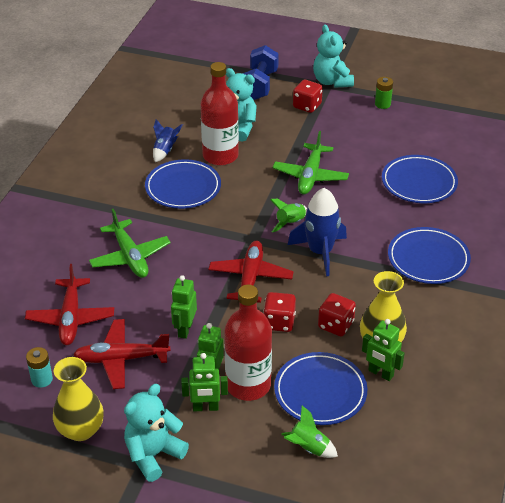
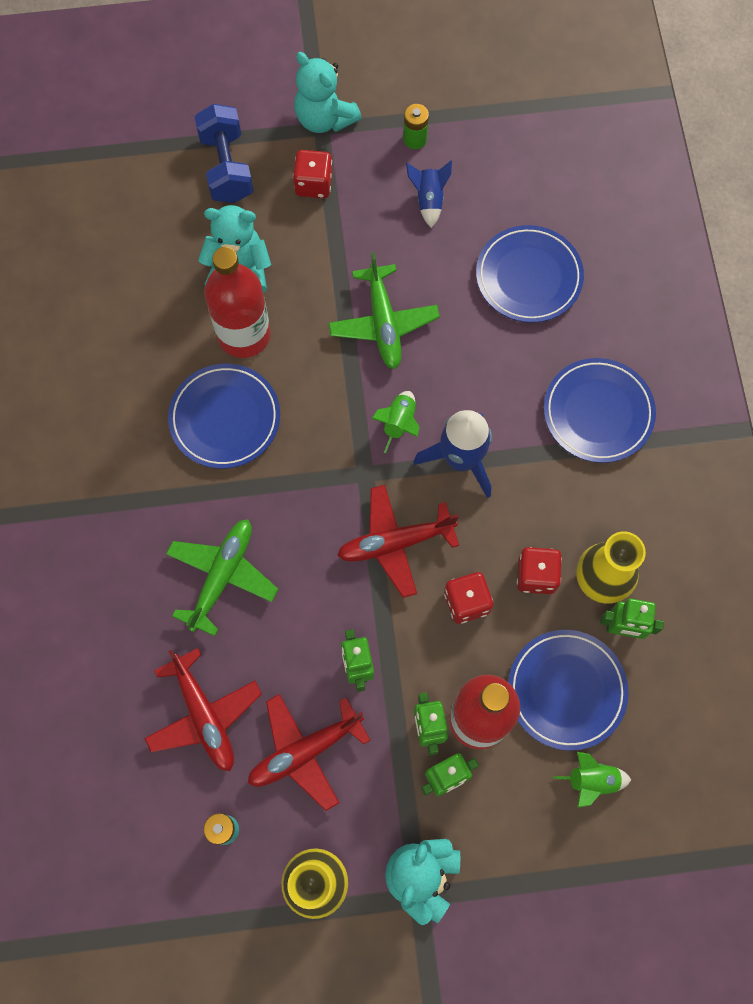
camera: 25 degrees left, 30 degrees up
green plane [89,209,171,278] -> green plane turned 105 degrees counterclockwise [166,519,278,636]
blue rocket [153,119,183,162] -> blue rocket moved to [406,160,452,228]
red plane [208,241,294,303] -> red plane turned 90 degrees counterclockwise [337,485,459,598]

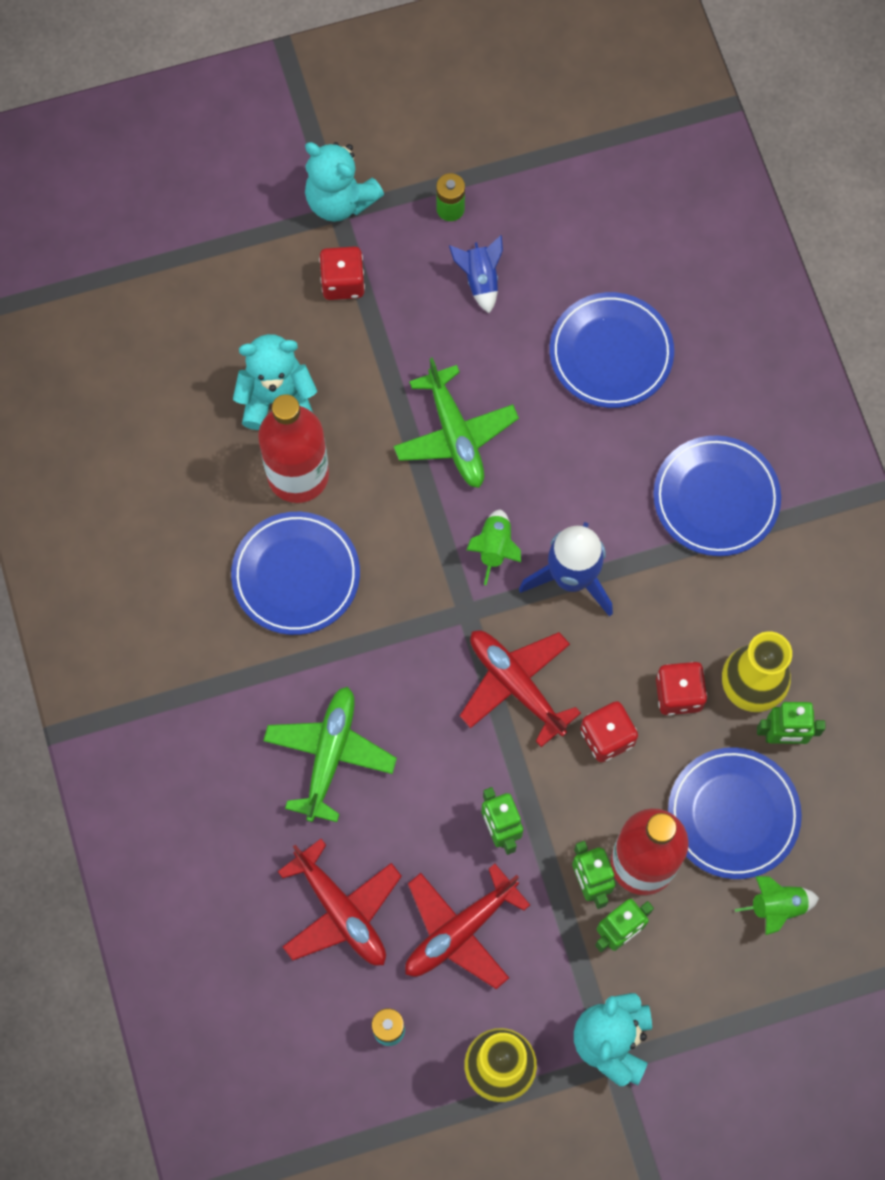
camera: 10 degrees left, 0 degrees up
blue dumbbell [194,104,254,203] -> none
red plane [337,485,459,598] -> red plane turned 75 degrees clockwise [460,630,581,747]

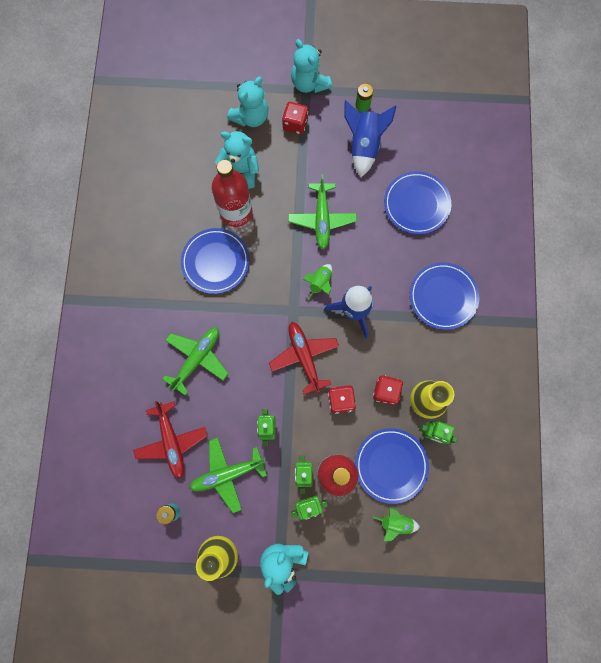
camera: 20 degrees right, 5 degrees up
red plane [405,864,530,989] -> green plane [190,438,267,513]
blue rocket [449,235,503,313] -> blue rocket [344,100,397,177], size x1.75
none -> turquoise teddy bear [227,77,268,127]

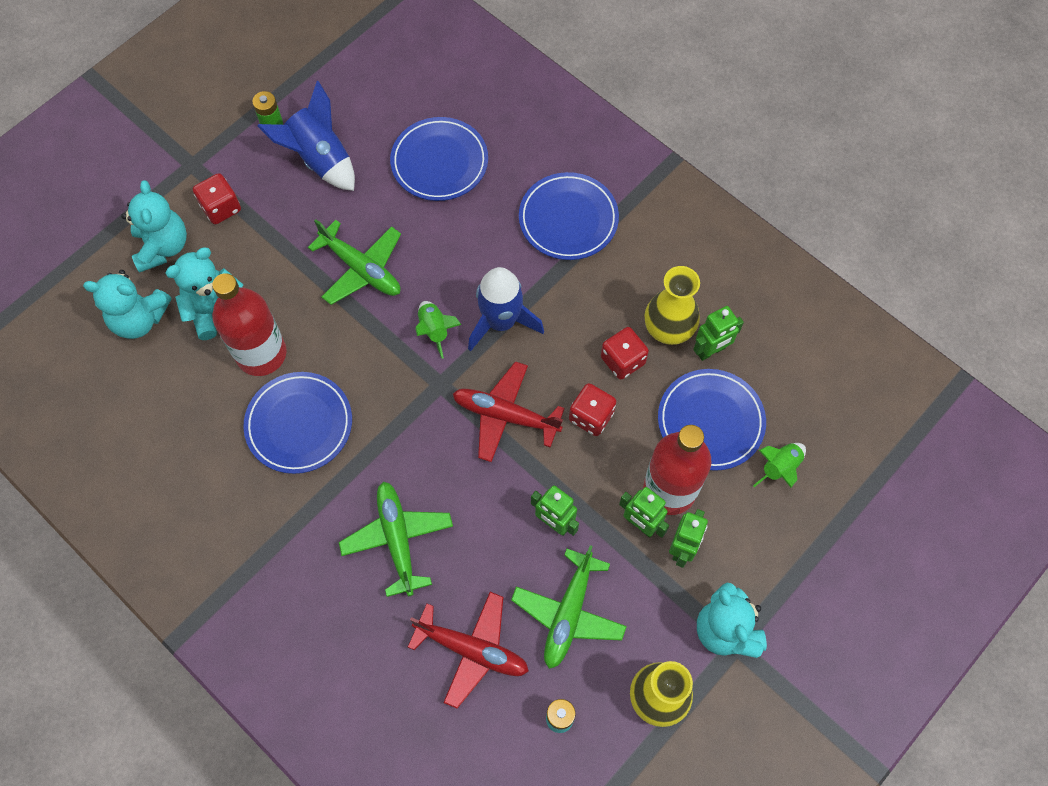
camera: 50 degrees left, 10 degrees down
turquoise teddy bear [291,39,332,93] -> turquoise teddy bear moved to [83,270,171,339]

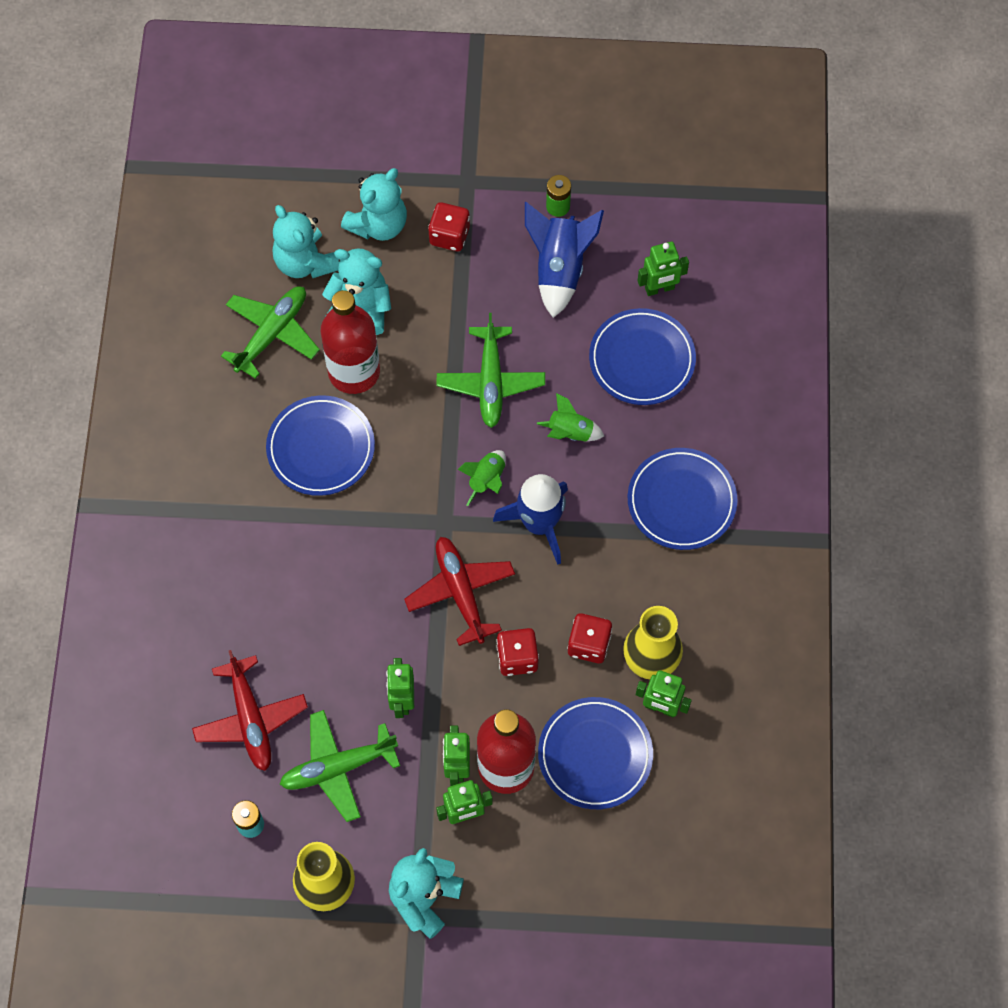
camera: 50 degrees right, 0 degrees up
green plane [339,481,453,597] -> green plane moved to [221,286,320,379]
green rocket [753,443,806,487] -> green rocket moved to [537,393,604,442]
none -> green robot [638,241,689,296]

